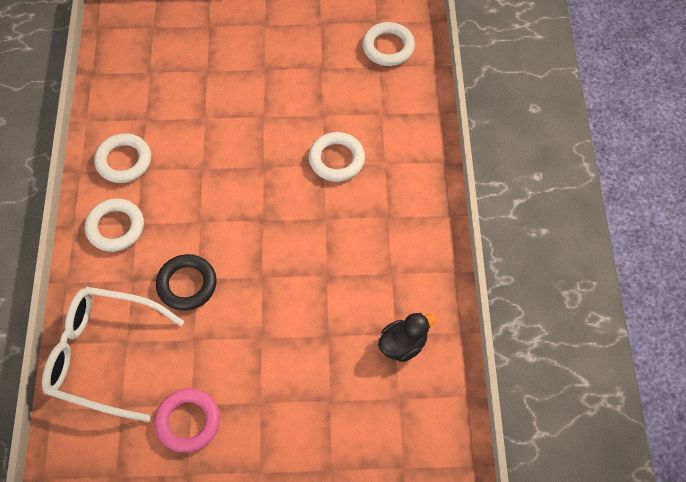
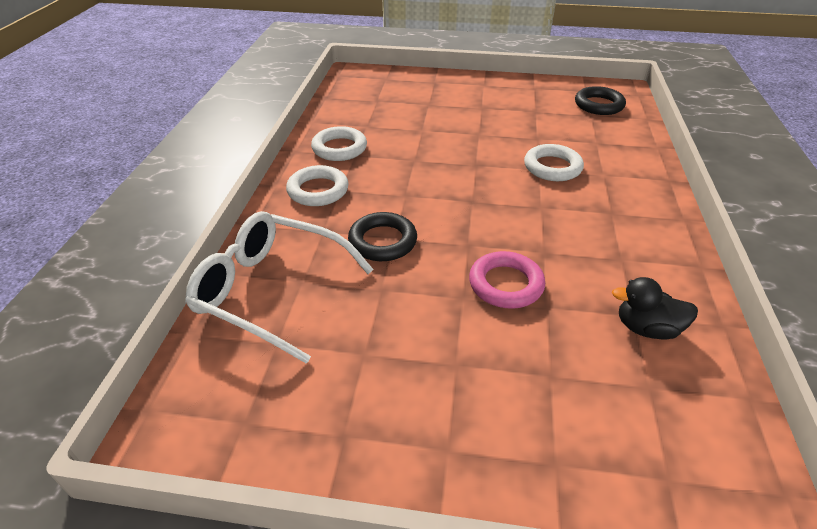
camera: 10 degrees right, 20 degrees down
pink ring [155,388,220,453] -> pink ring moved to [469,251,545,309]
white ring [362,22,415,66] -> black ring [575,86,626,115]
black duck [378,312,436,362] -> black duck turned 150 degrees counterclockwise [612,277,698,340]

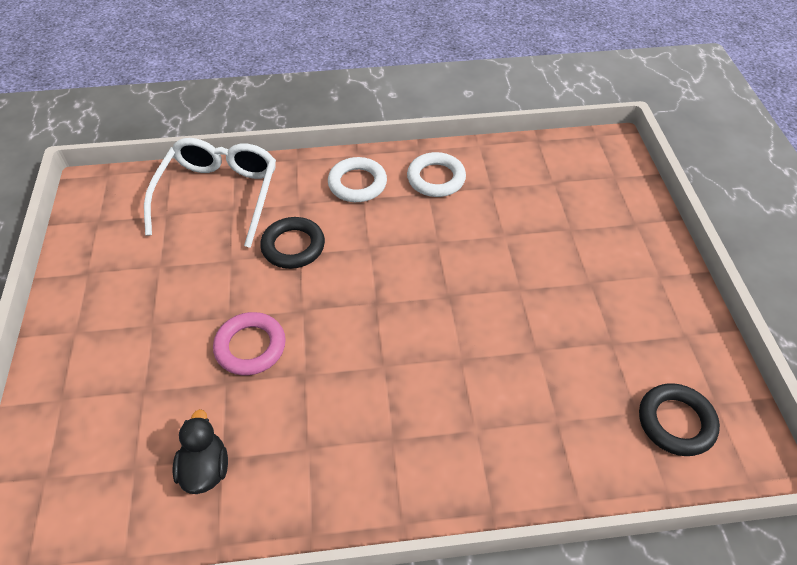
camera: 75 degrees right, 10 degrees up
white ring [524,144,584,181] -> none

